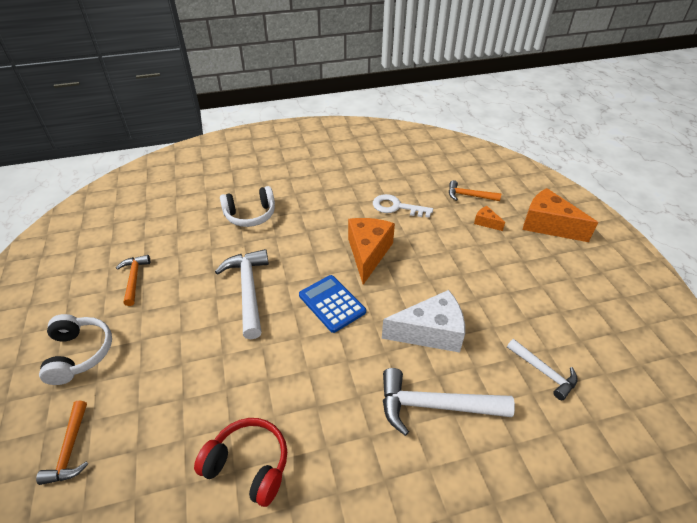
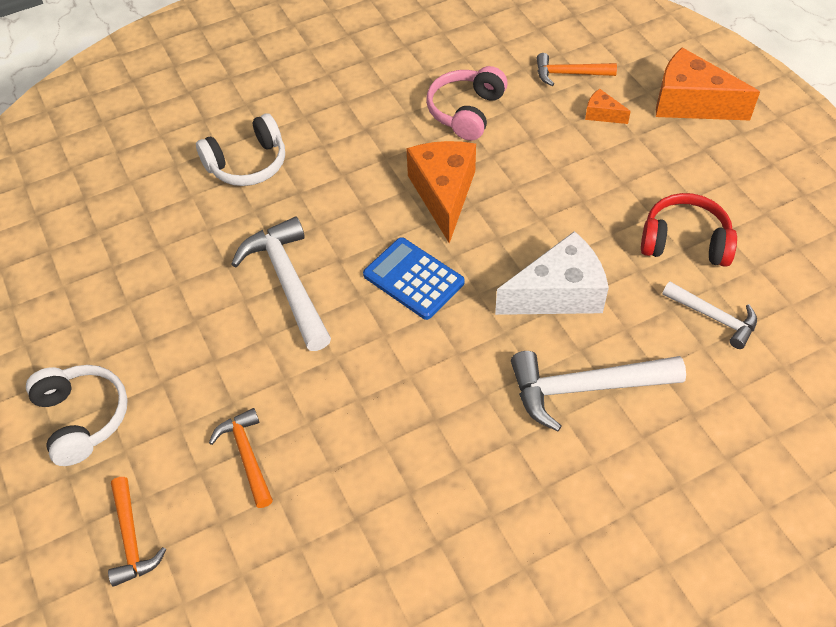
camera: 10 degrees left, 10 degrees up
orange hammer [116,255,150,306] -> orange hammer moved to [209,408,273,508]
red headphones [194,418,287,507] -> red headphones moved to [641,193,737,267]
white key [373,194,433,218] -> pink headphones [427,66,508,141]

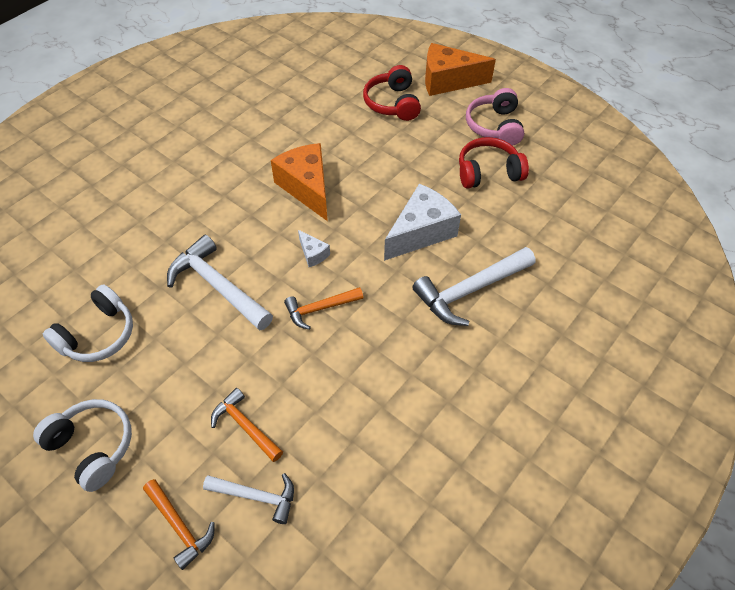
camera: 25 degrees left, 0 degrees up
white headphones [196,113,285,186] -> white headphones moved to [43,285,133,362]
blue calculator [363,237,465,320] -> white cheese [298,230,330,267]
pink headphones [427,66,508,141] -> pink headphones moved to [466,88,524,146]
orange hammer [537,53,617,86] -> orange hammer moved to [284,287,363,330]
orange cheese [585,89,631,124] -> red headphones [363,65,421,121]
white hammer [662,281,757,349] -> white hammer moved to [203,473,294,524]

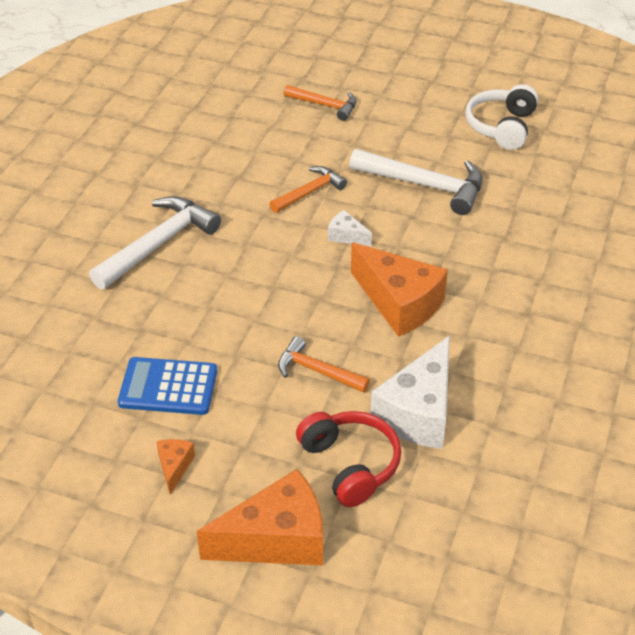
camera: 160 degrees right, 10 degrees down
white headphones [33,399,132,492] -> none
orange hammer [143,479,215,570] -> orange hammer moved to [278,336,370,393]
white hammer [203,473,294,524] -> none
white cheese [384,184,461,261] -> white cheese moved to [371,335,450,449]
red headphones [459,137,529,189] -> blue calculator [118,357,217,415]
pink headphones [466,88,524,146] -> orange cheese [156,439,195,495]

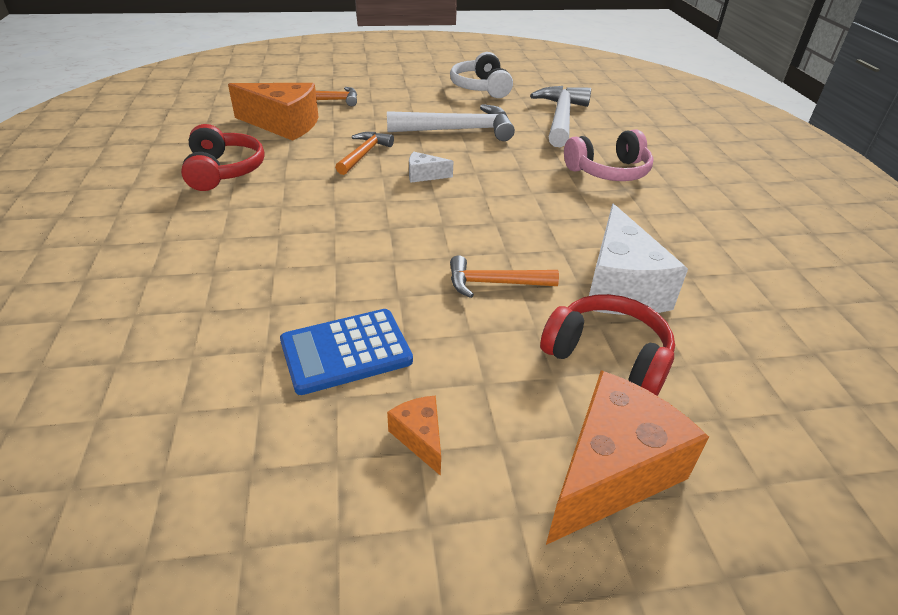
camera: 30 degrees left, 5 degrees down
white hammer [89,196,221,290] -> white hammer moved to [530,86,591,147]
orange cheese [351,243,448,337] -> orange cheese moved to [228,83,319,141]
none -> red headphones [181,124,265,191]
none -> pink headphones [564,129,653,181]

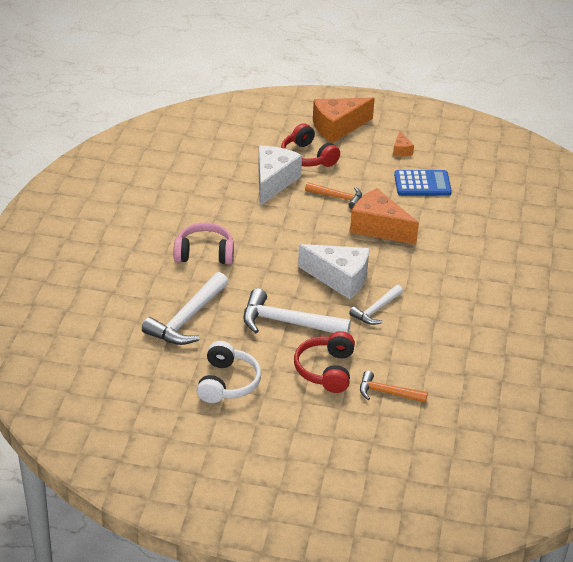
camera: 160 degrees left, 0 degrees up
red headphones [181,124,265,191] -> red headphones moved to [294,331,355,393]
orange cheese [228,83,319,141] -> orange cheese moved to [350,188,419,244]
orange hammer [335,132,394,175] -> white hammer [349,285,403,325]
white cheese [409,152,453,183] -> white cheese [298,244,369,299], size x2.17

